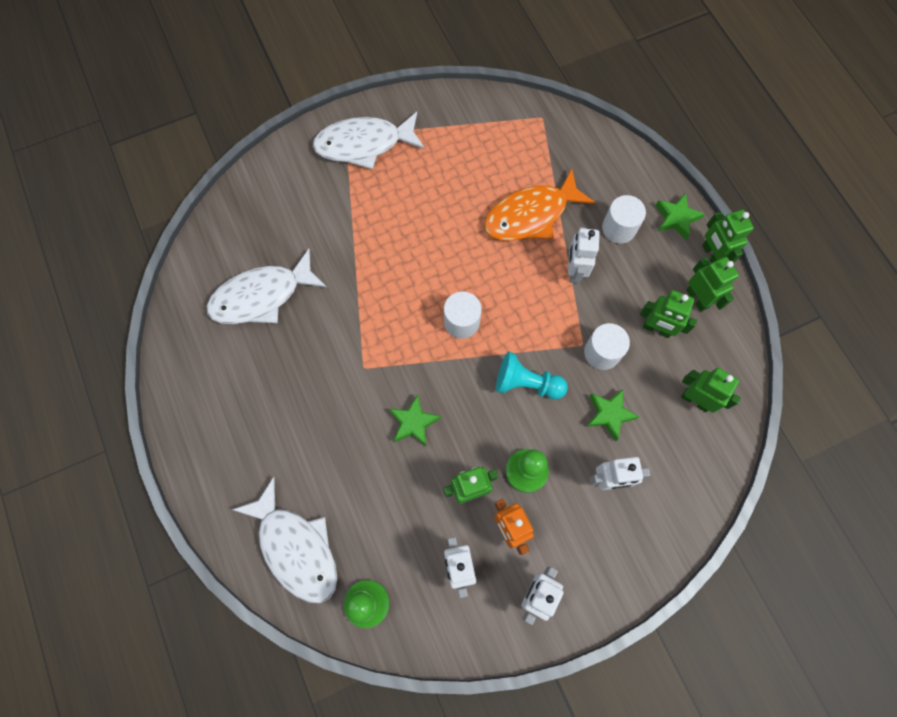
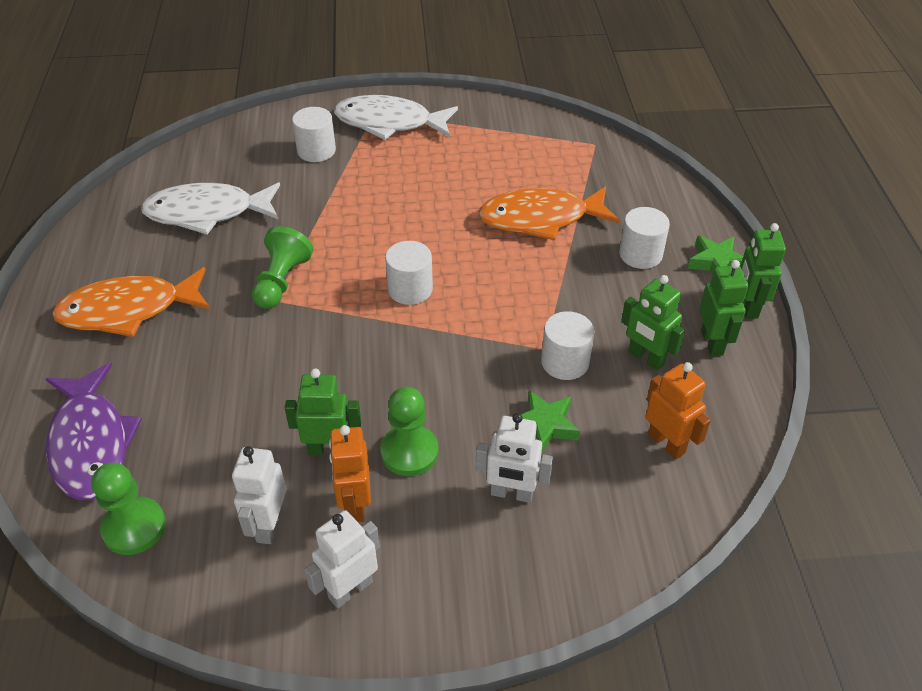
camera: 20 degrees right, 25 degrees down
white fish [232,477,337,603] -> purple fish [46,362,142,500]
green star [389,394,441,446] -> none
turquoise pawn [496,352,568,399] -> none
white robot [568,227,600,284] -> none
green robot [681,368,741,413] -> orange robot [646,362,711,460]
none -> orange fish [52,267,211,337]
none -> green pawn [252,226,313,309]
none -> white cylinder [292,107,336,162]

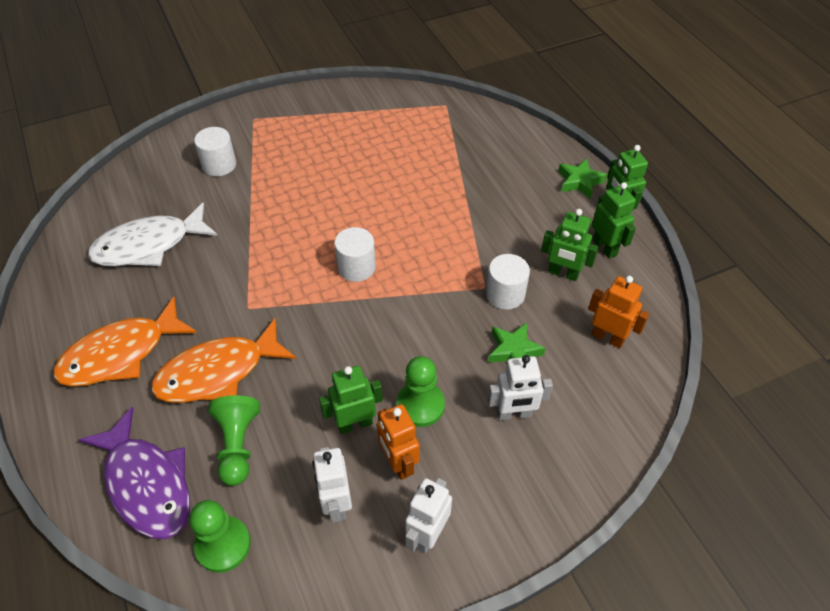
camera: 20 degrees left, 5 degrees up
green pawn [252,226,313,309] -> green pawn moved to [209,395,260,486]
white fish [334,95,458,140] -> none
orange fish [478,186,620,240] -> orange fish moved to [151,318,296,403]
white cylinder [619,207,670,269] -> none

